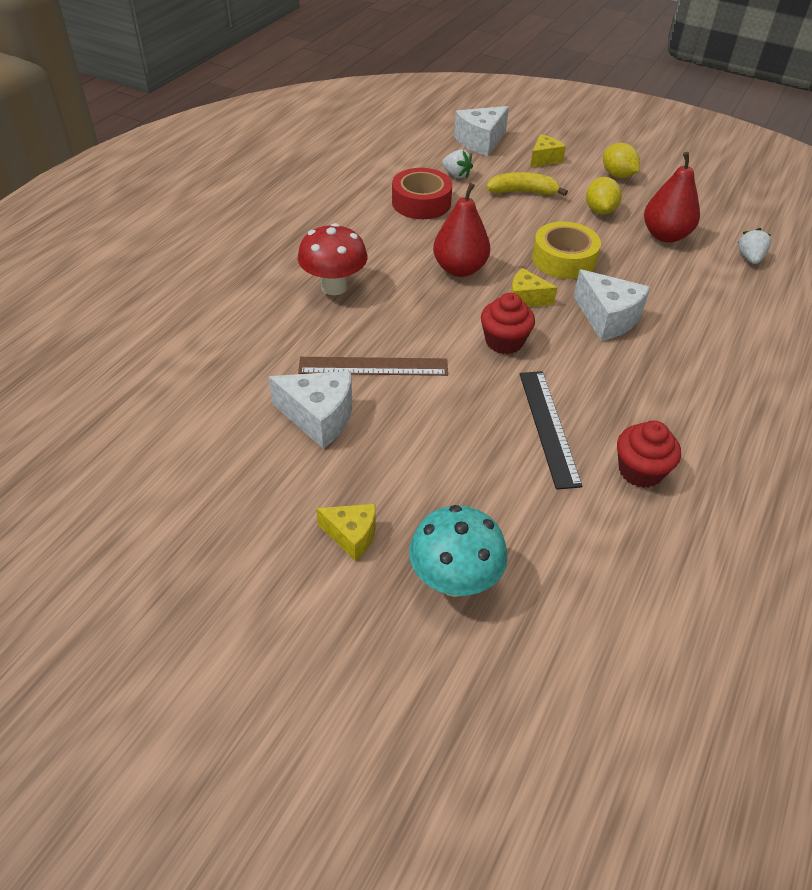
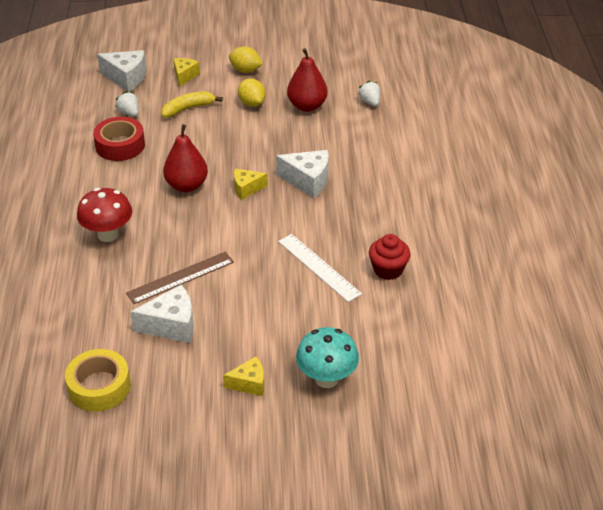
camera: 30 degrees left, 5 degrees down
white strawberry [442,149,473,178] -> white strawberry turned 135 degrees counterclockwise [115,92,139,116]
white cheese [454,106,509,156] -> white cheese turned 90 degrees counterclockwise [97,50,146,92]
red cupcake [481,293,535,354] -> none
black ruler [520,371,583,490] -> white ruler [278,234,362,302]
yellow tape [532,222,601,279] -> yellow tape moved to [65,349,131,412]

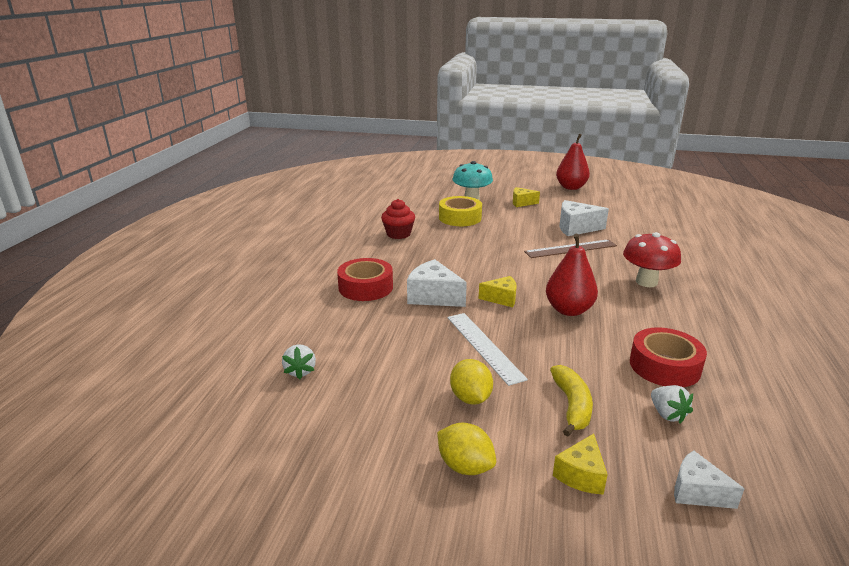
camera: 165 degrees left, 15 degrees down
yellow tape [65,349,131,412] -> yellow tape moved to [439,196,482,226]
white cheese [97,50,146,92] -> white cheese [674,450,745,509], size x0.64
yellow banana [161,91,223,118] -> yellow banana turned 75 degrees counterclockwise [550,365,593,437]
white ruler [278,234,362,302] -> white ruler moved to [447,313,528,386]
red pear [287,48,328,112] -> red pear moved to [556,134,590,190]
none -> red tape [337,258,393,301]

